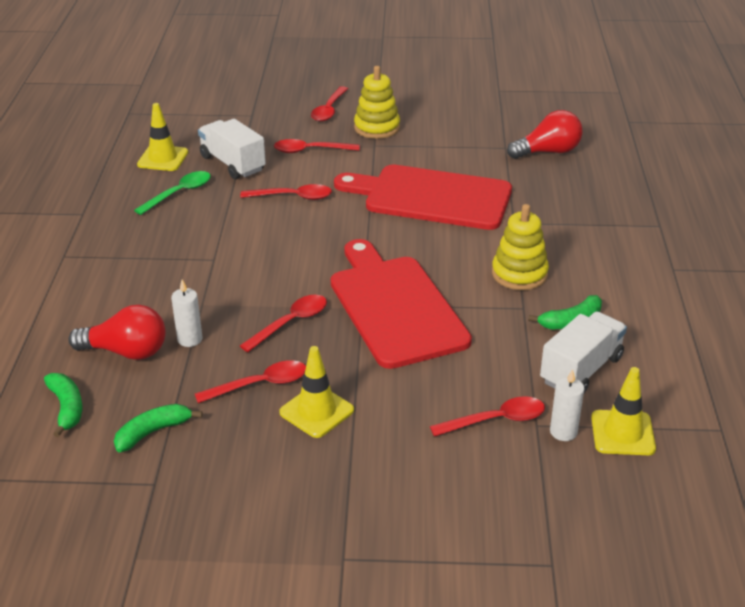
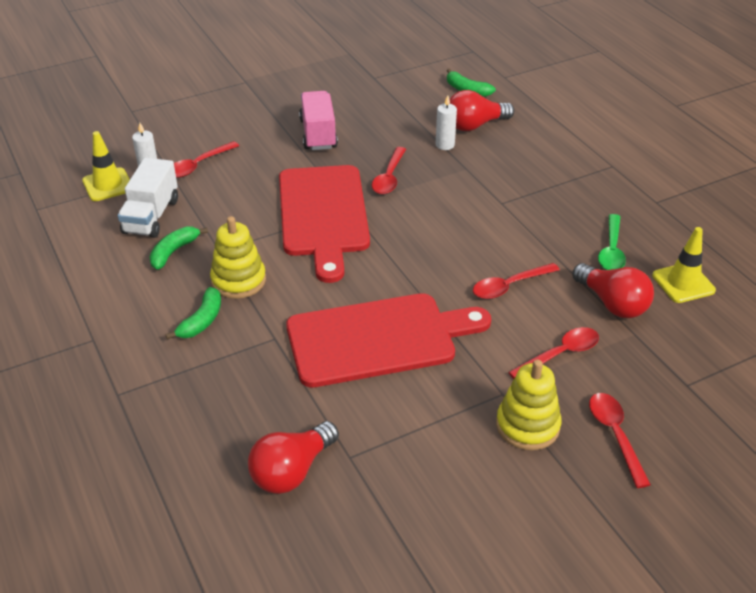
camera: 150 degrees right, 5 degrees up
green banana [114,404,203,452] -> green banana moved to [165,287,221,340]
red spoon [195,360,306,403] -> none
white truck [198,119,266,179] -> red light bulb [572,263,654,318]
yellow traffic cone [279,346,354,438] -> pink truck [299,91,338,150]
red cutting board [331,239,472,369] -> red cutting board turned 45 degrees clockwise [279,165,370,283]

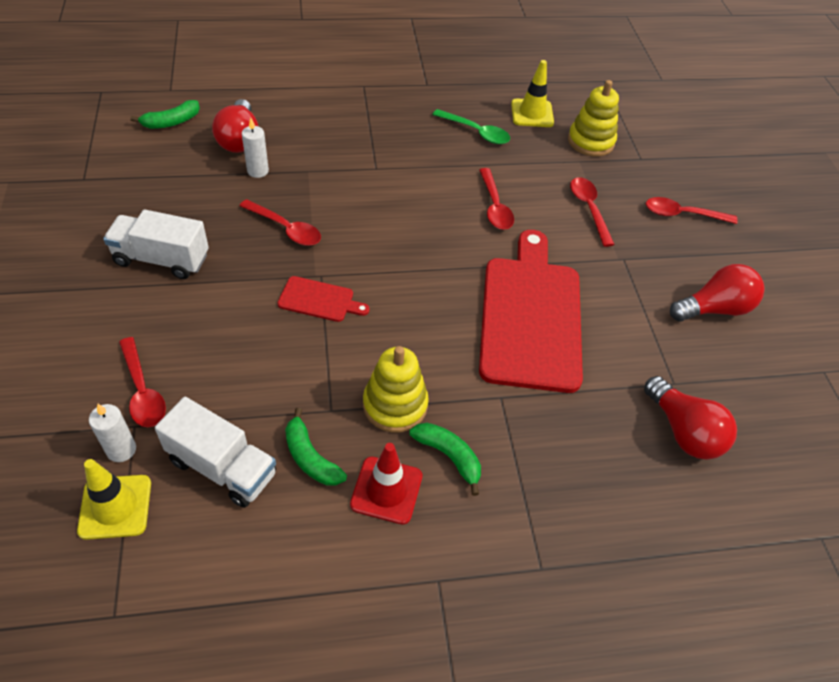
camera: 75 degrees left, 10 degrees up
red cutting board [279,165,370,283] -> red cutting board [278,276,369,322], size x0.43
pink truck [299,91,338,150] -> white truck [103,210,209,279]
yellow stacking toy [496,360,562,450] -> yellow stacking toy moved to [568,80,619,156]
red light bulb [572,263,654,318] -> red light bulb moved to [670,264,764,322]
none -> red traffic cone [350,443,422,525]

